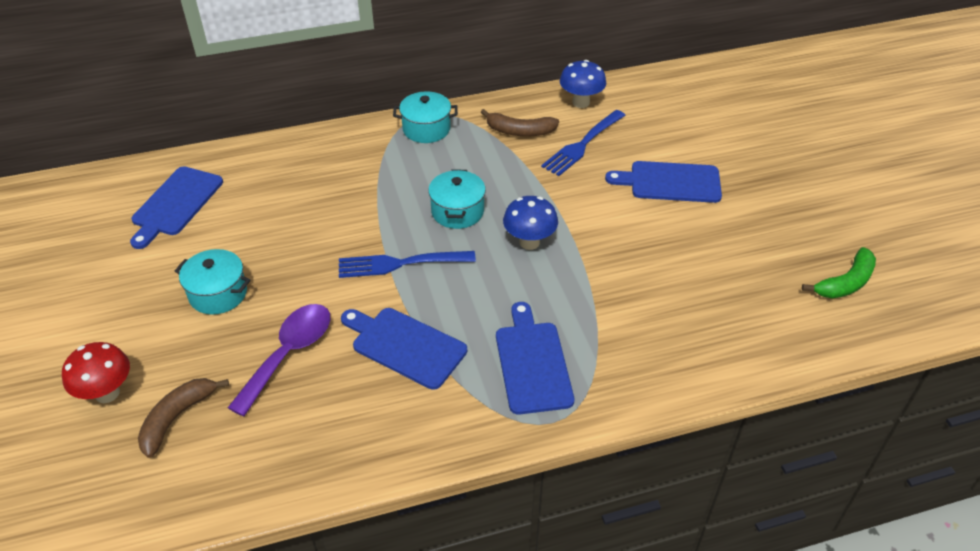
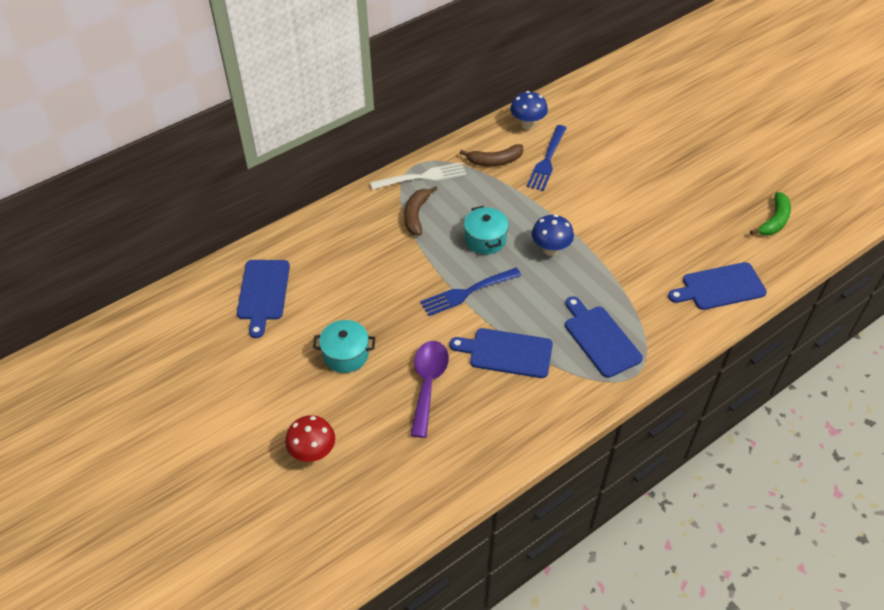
camera: 20 degrees left, 5 degrees up
brown banana [138,378,229,458] -> brown banana moved to [404,186,438,236]
turquoise pot [393,91,458,143] -> white fork [370,162,466,190]
blue cutting board [605,161,722,203] -> blue cutting board moved to [668,262,767,310]

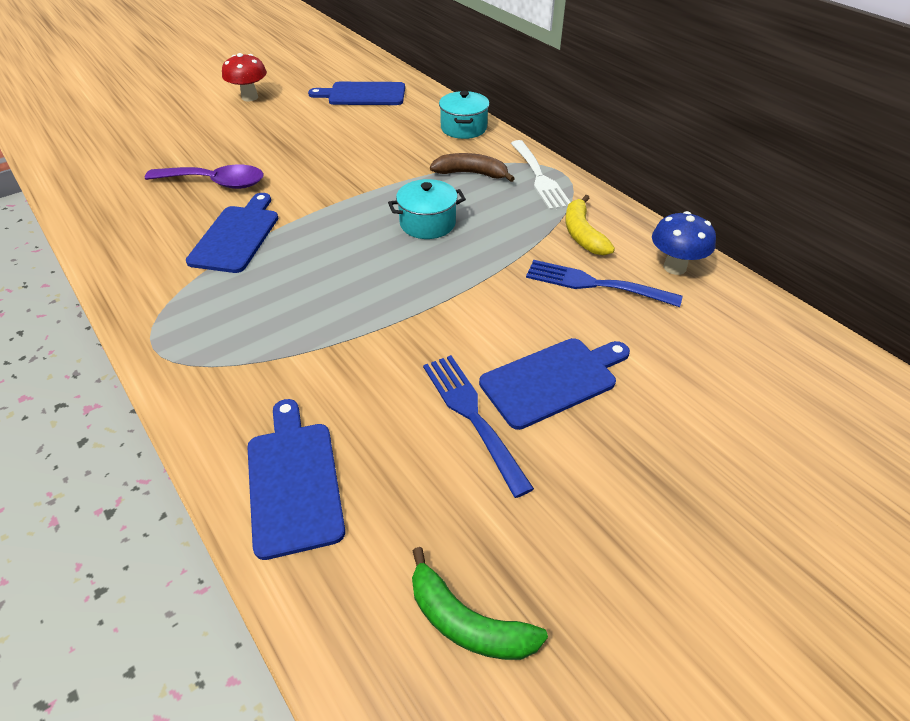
camera: 90 degrees right, 5 degrees down
red mushroom [285,415,335,462] -> red mushroom moved to [222,53,267,101]
turquoise pot [313,320,375,373] -> turquoise pot moved to [439,91,489,139]
blue fork [420,268,521,316] -> blue fork moved to [423,355,534,498]
brown banana [460,144,523,166] -> yellow banana [565,195,615,255]
blue mushroom [532,214,574,256] -> none
blue cutting board [565,296,643,378] -> blue cutting board moved to [479,338,630,430]

